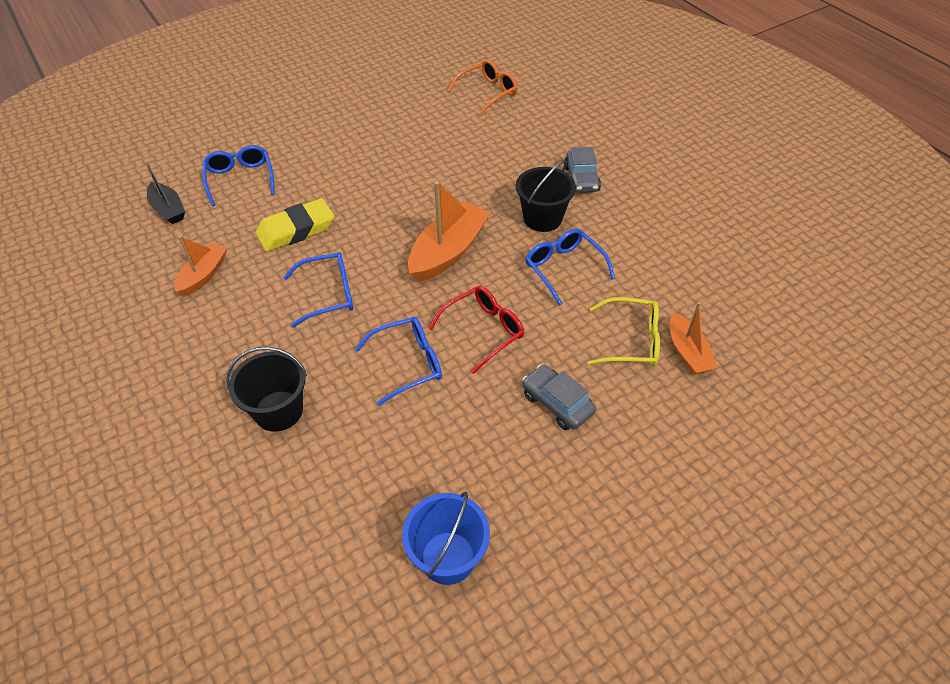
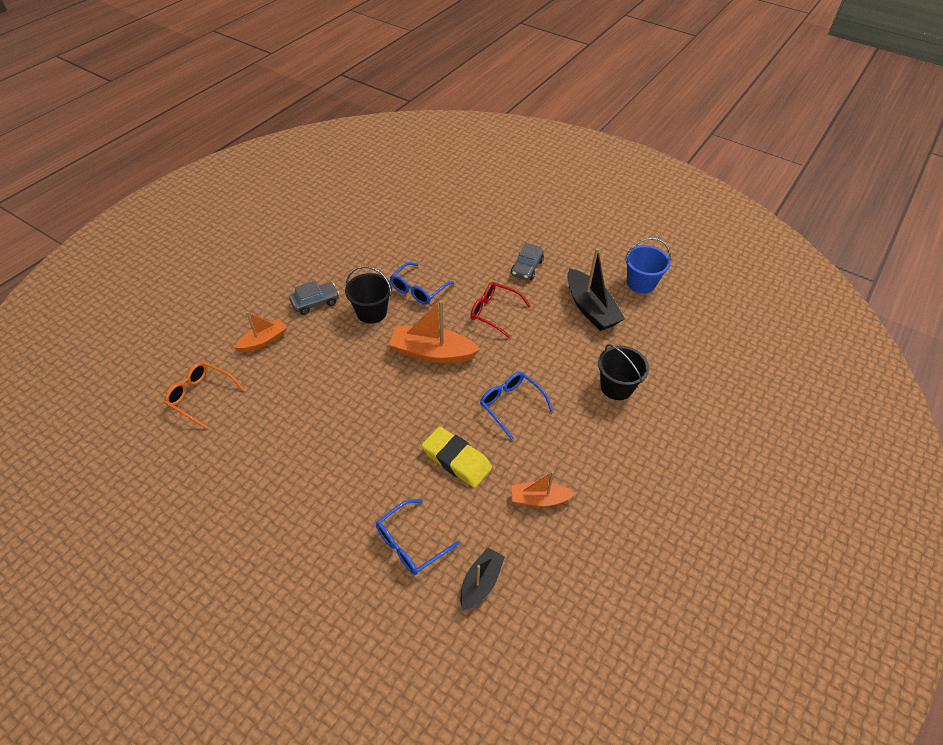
camera: 115 degrees left, 0 degrees up
blue glasses [355,317,442,406] -> none
yellow glasses [588,297,660,366] -> none
orange boat [670,302,718,375] -> orange boat moved to [234,312,287,352]
none -> black boat [567,248,625,331]

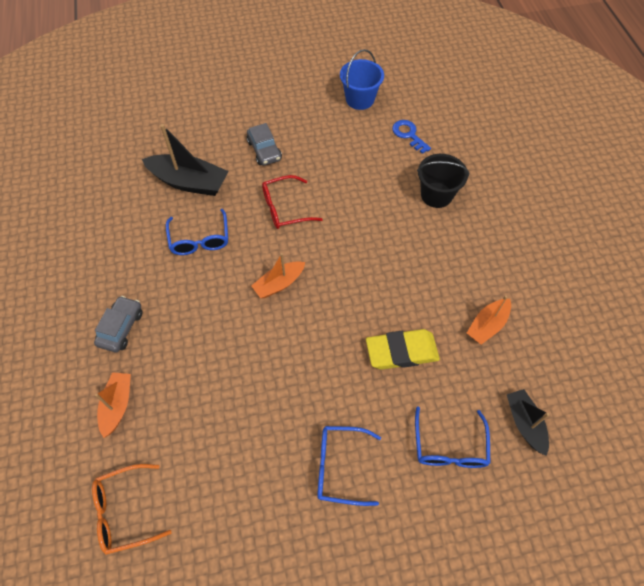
camera: 45 degrees left, 10 degrees up
black bucket [345,266,392,324] -> none
orange boat [389,300,480,363] -> orange boat [251,253,305,298], size x0.60
blue glasses [480,372,553,440] -> blue glasses moved to [317,426,381,506]
black boat [567,248,625,331] -> black boat moved to [142,124,229,196]
none -> blue key [392,120,431,154]

